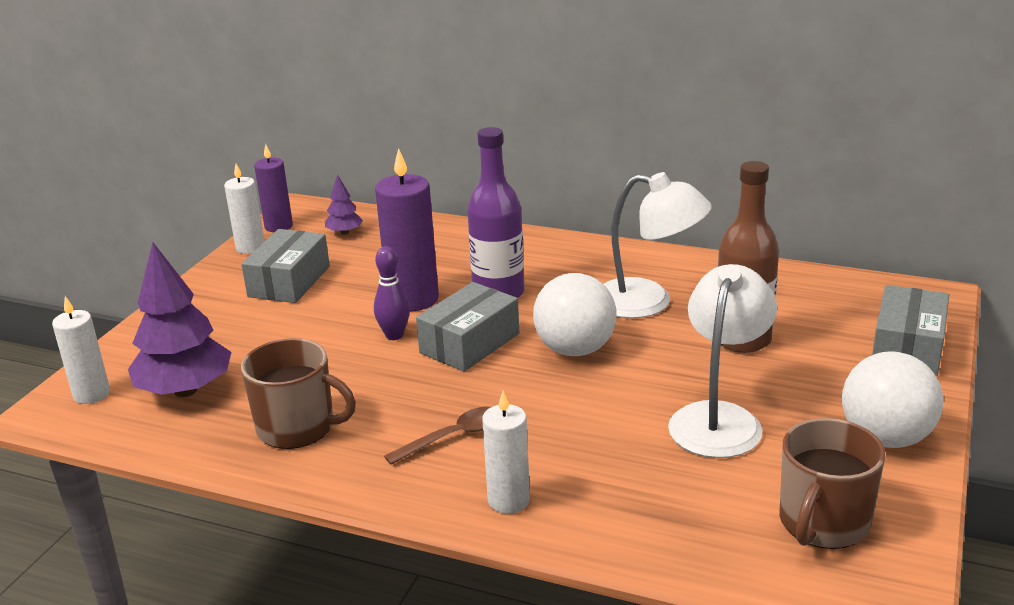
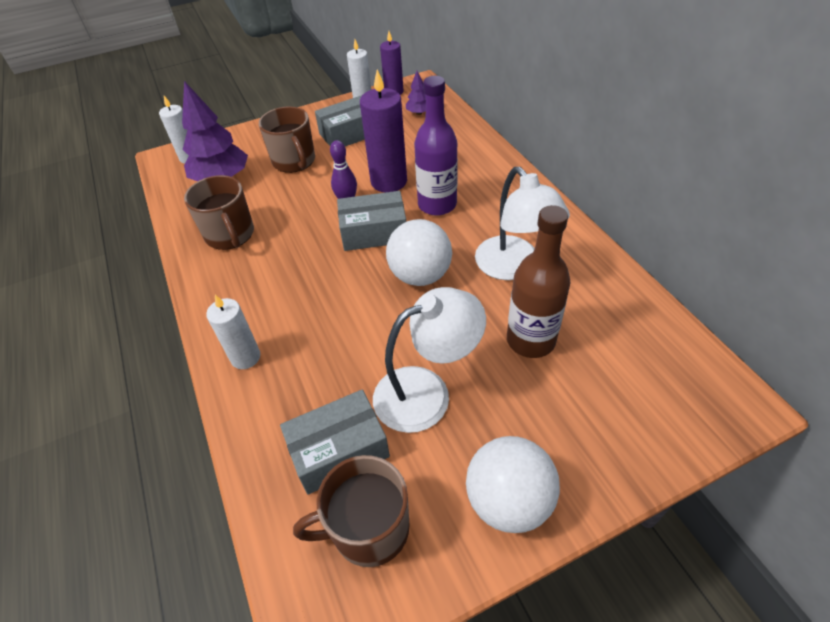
camera: 45 degrees right, 20 degrees up
brown spoon [384,407,491,465] -> none
grey box [872,285,949,376] -> grey box moved to [280,389,390,495]
none -> brown mug [259,107,315,173]

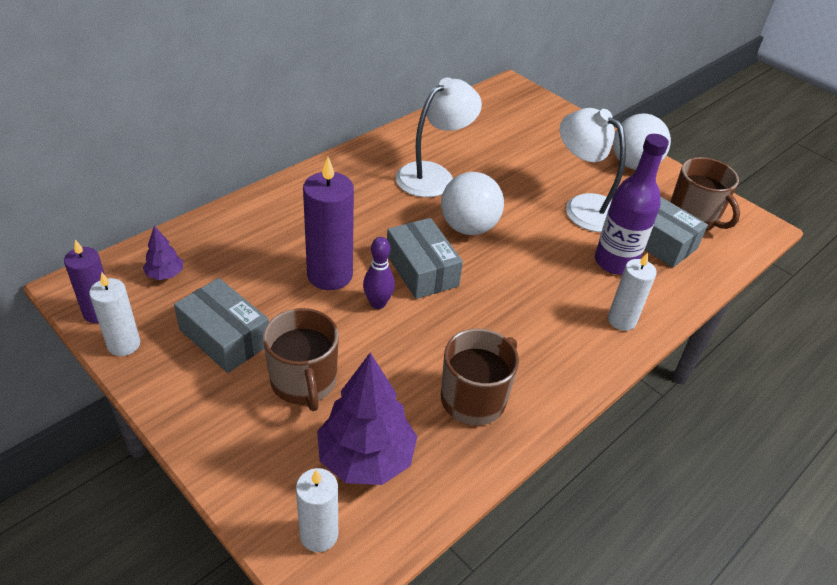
camera: 115 degrees left, 5 degrees down
brown mug [259,107,315,173] -> brown mug turned 120 degrees clockwise [263,308,339,411]
purple bottle [414,76,458,216] -> purple bottle moved to [595,134,669,275]
brown bottle [507,205,571,358] -> none

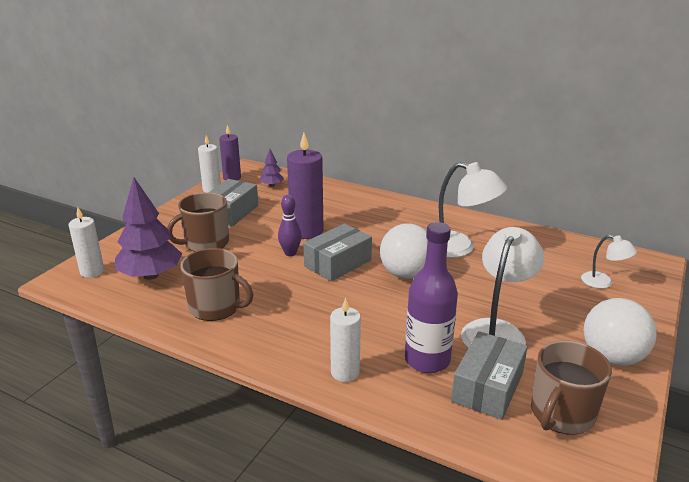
camera: 75 degrees right, 15 degrees down
none -> white lamp [581,235,637,288]

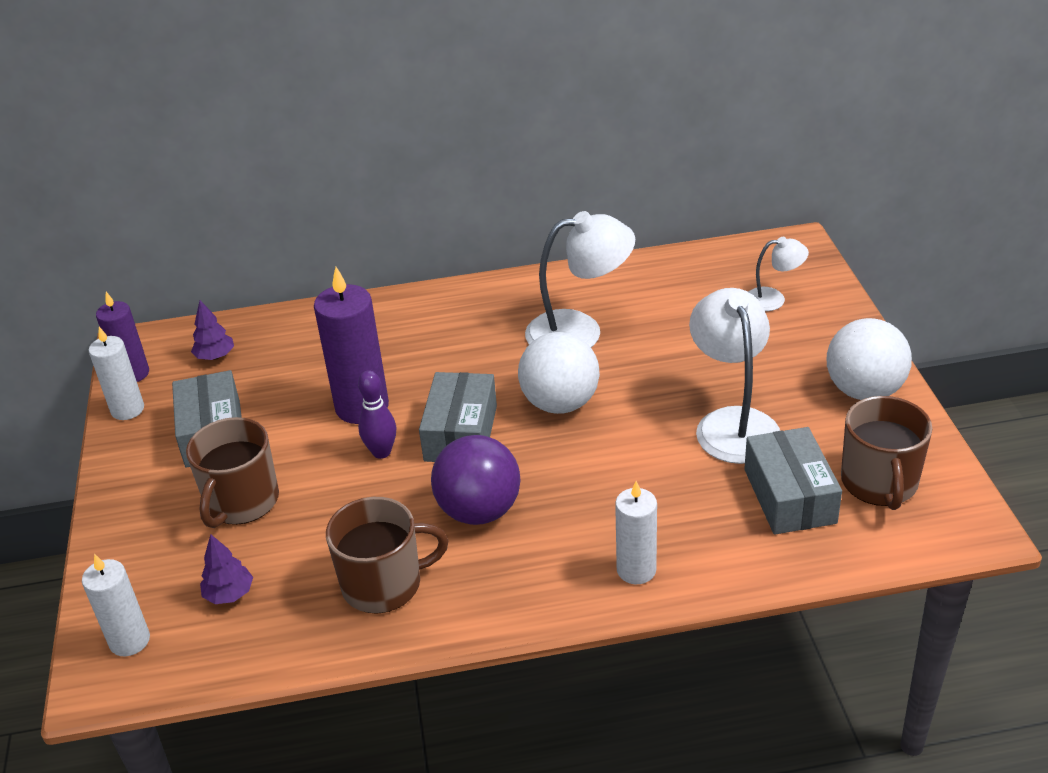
camera: 35 degrees left, 10 degrees up
purple tree [115,177,182,280] -> purple tree [200,534,253,604], size x0.48
purple bottle [405,222,458,373] -> none
none -> purple ball [431,435,521,525]

